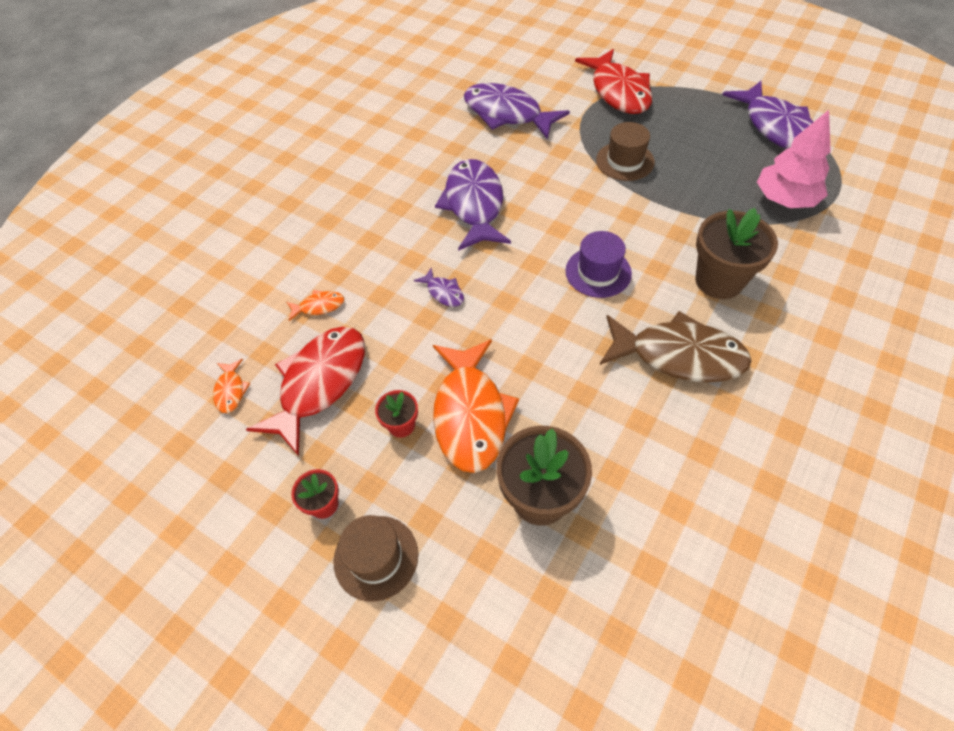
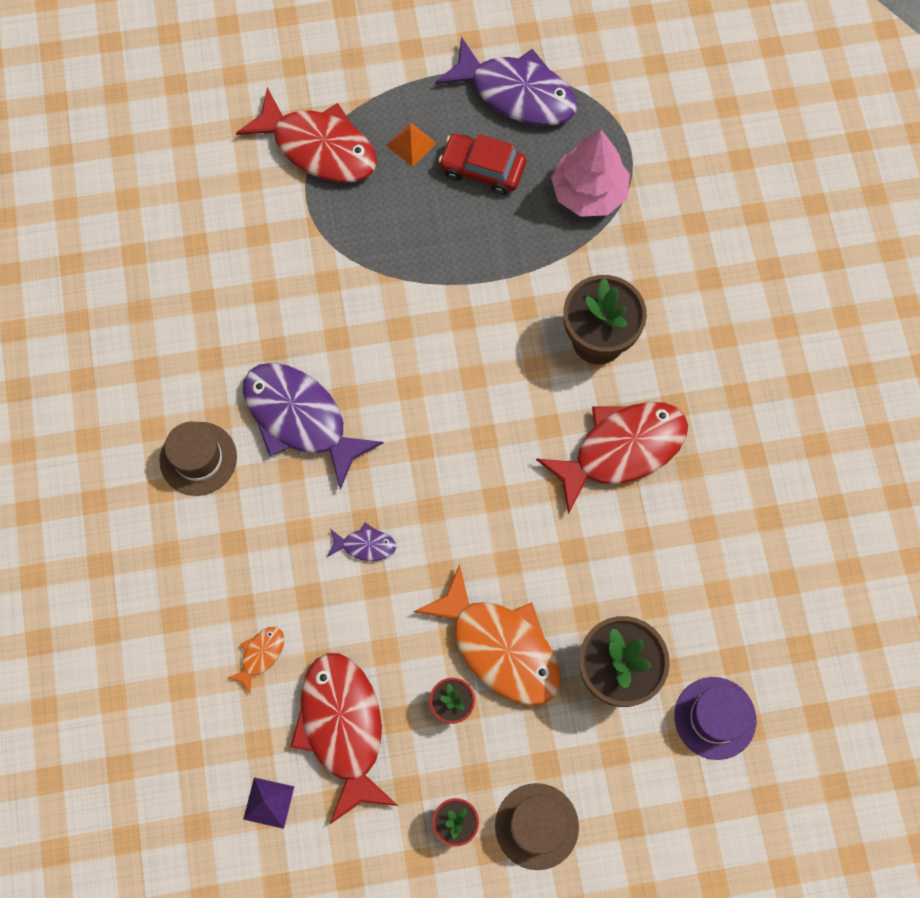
camera: 45 degrees left, 15 degrees up
orange fish [213,359,250,413] -> purple pyramid [243,777,294,829]
purple fish [464,83,570,140] -> none
purple hat [565,231,632,298] -> purple hat moved to [674,677,756,760]
brown hat [596,122,655,181] -> brown hat moved to [159,422,237,496]
brown fish [600,311,751,383] -> red fish [536,402,688,514]
none -> orange pyramid [386,122,437,167]
none -> red car [439,134,526,195]

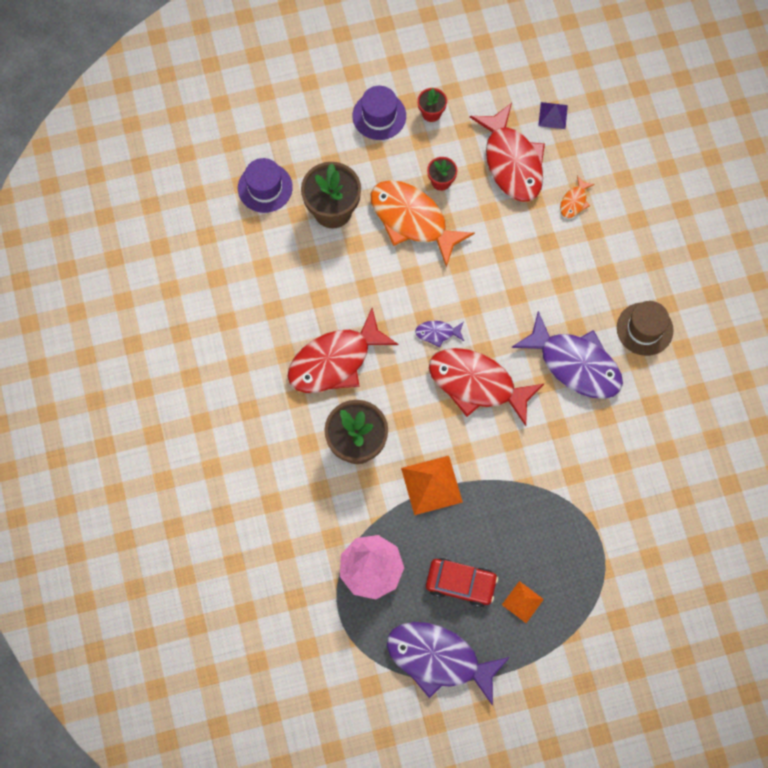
camera: 175 degrees right, 0 degrees up
red fish [236,88,377,183] -> red fish moved to [429,348,544,426]
purple fish [327,523,396,561] -> purple fish moved to [415,321,464,348]
brown hat [495,783,579,870] -> purple hat [353,86,406,140]
none -> orange pyramid [401,456,463,515]

